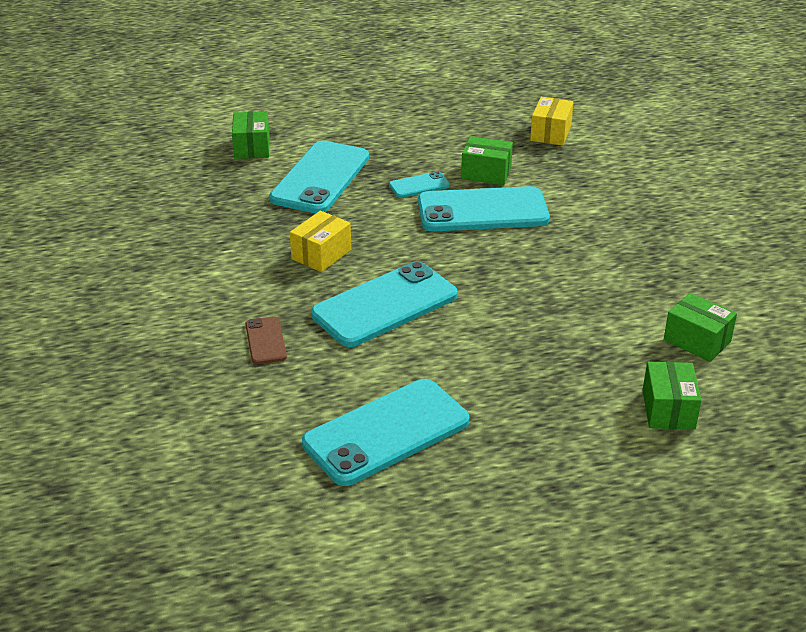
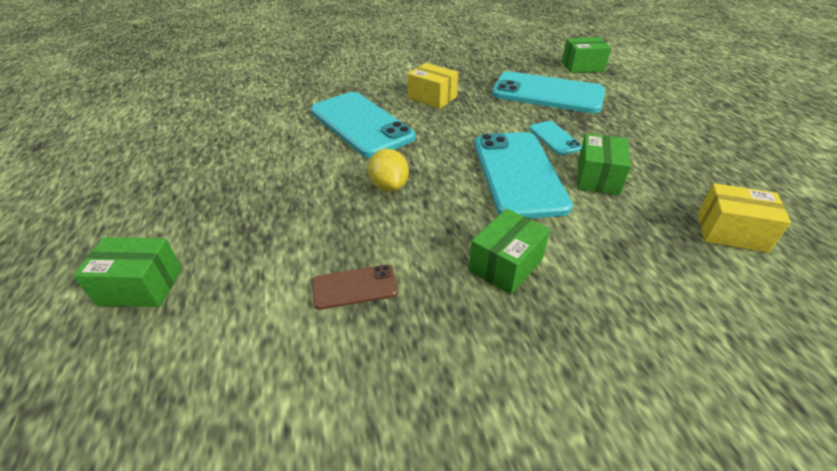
camera: 90 degrees right, 5 degrees up
brown phone [245,317,287,364] -> brown phone moved to [312,265,398,310]
turquoise phone [302,379,469,486] -> none
green box [664,293,737,362] -> green box moved to [469,209,550,295]
none -> yellow lemon [368,149,409,192]

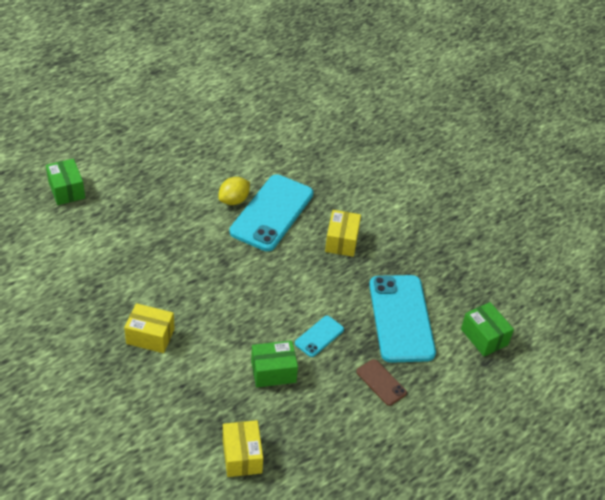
camera: 60 degrees right, 5 degrees up
brown phone [312,265,398,310] -> brown phone moved to [356,359,407,406]
yellow lemon [368,149,409,192] -> yellow lemon moved to [218,177,250,205]
green box [469,209,550,295] -> yellow box [124,303,175,353]
turquoise phone [474,132,573,218] -> none

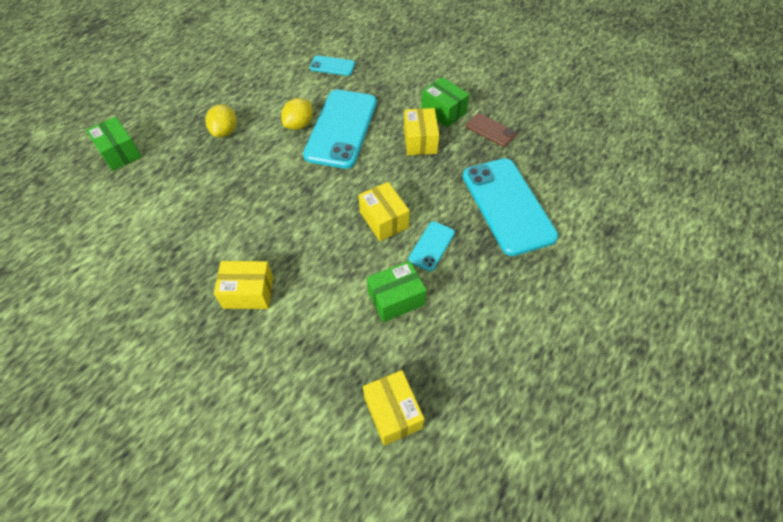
camera: 10 degrees left, 10 degrees up
brown phone [356,359,407,406] -> brown phone moved to [466,113,516,147]
green box [461,302,514,357] -> green box moved to [421,77,469,127]
none -> yellow lemon [206,104,237,137]
none -> turquoise phone [310,56,355,76]
none -> yellow box [358,182,410,241]

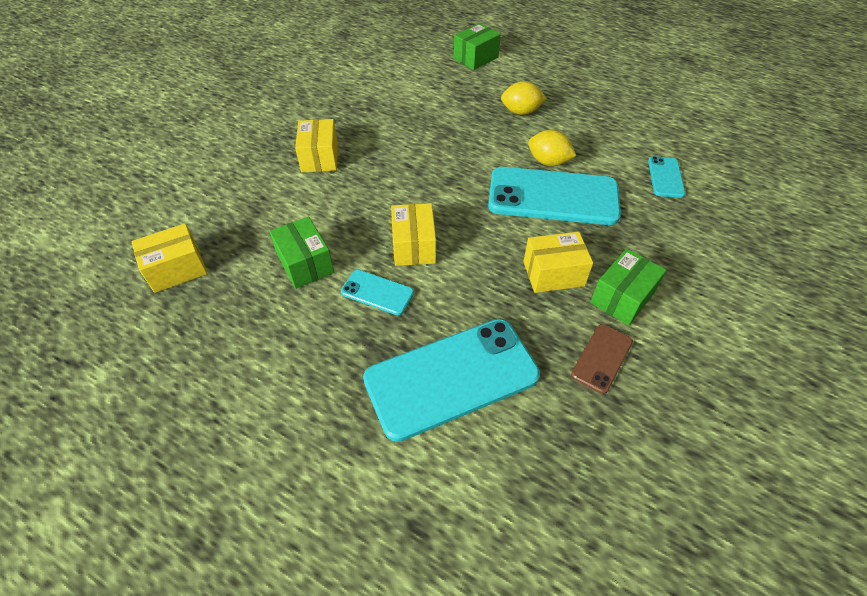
camera: 85 degrees right, 5 degrees down
yellow box [358,182,410,241] -> yellow box turned 60 degrees counterclockwise [391,203,436,266]

